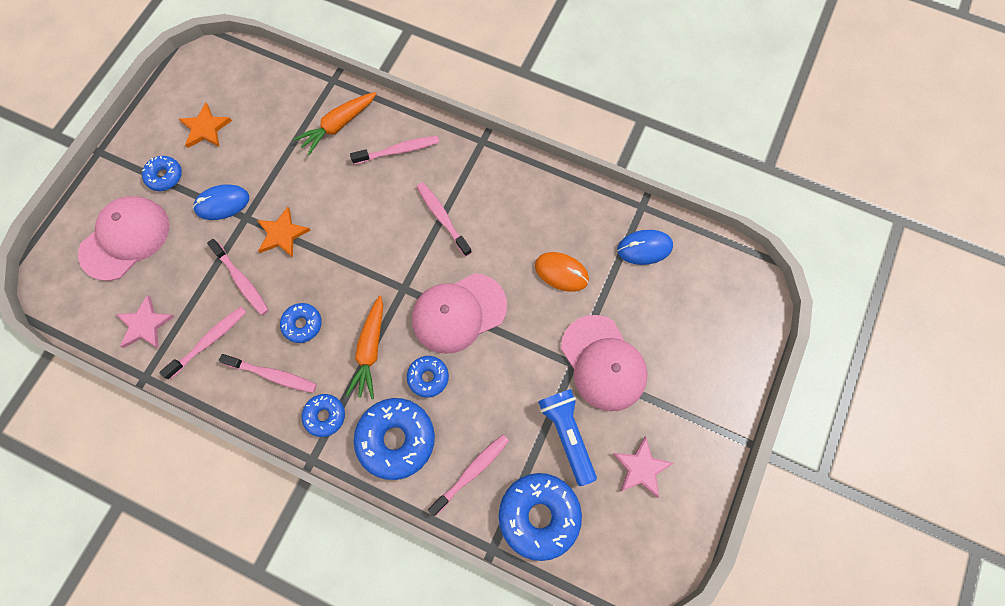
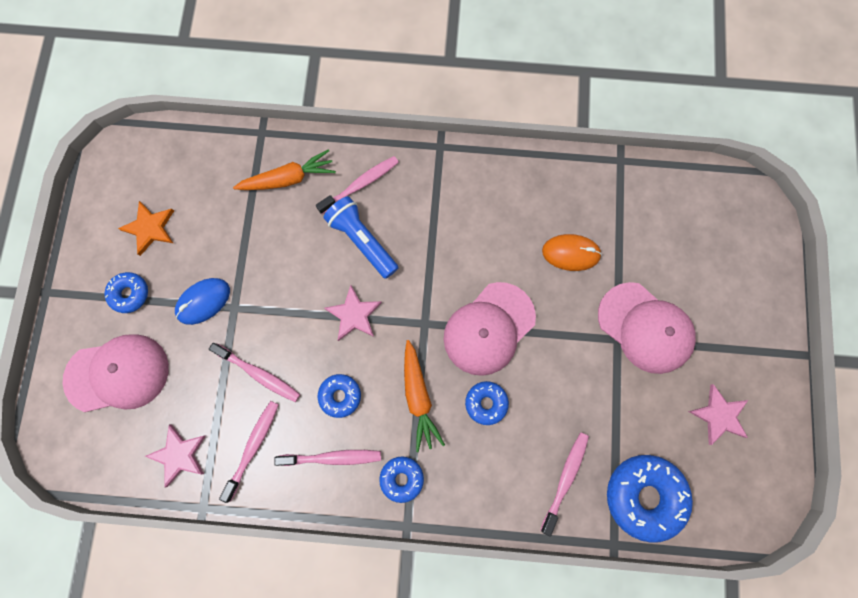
camera: 20 degrees left, 5 degrees up
pink cap [78,196,169,281] -> pink cap turned 60 degrees clockwise [63,334,169,412]
orange star [257,207,311,258] -> none
orange carrot [294,92,377,155] -> orange carrot turned 135 degrees counterclockwise [233,149,336,190]
blue donut [354,398,435,480] -> none
pink toothbrush [417,182,472,257] -> none
blue flashlight [538,389,597,486] -> blue flashlight moved to [323,196,398,279]
blue mouse [617,230,673,265] -> none
none -> pink star [324,285,382,341]

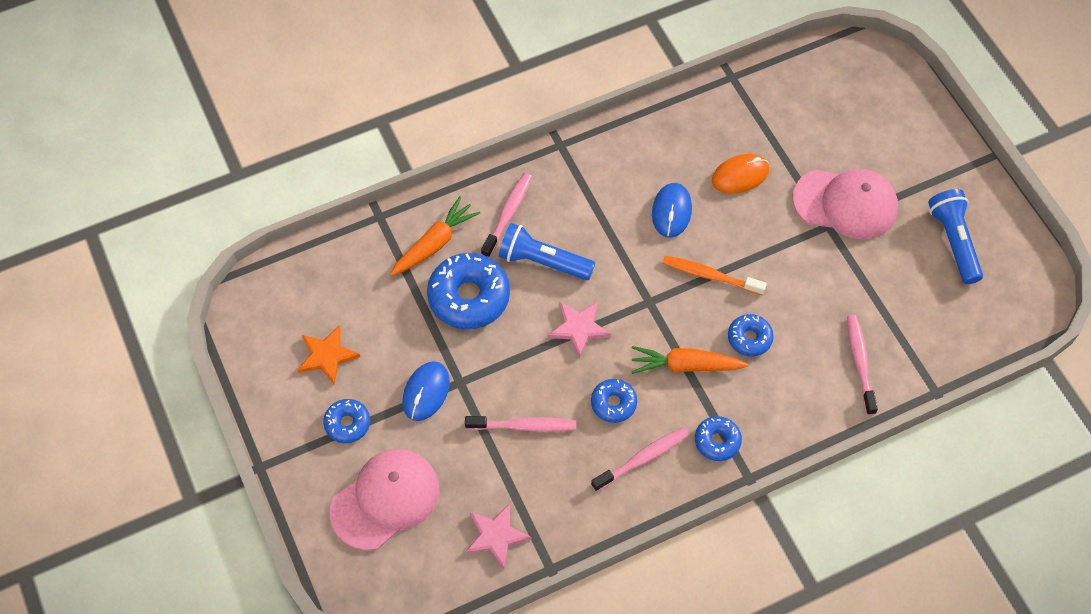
camera: 30 degrees left, 15 degrees down
pink toothbrush [219,401,279,503] -> none
orange carrot [404,340,445,452] -> orange carrot turned 135 degrees clockwise [632,346,749,374]
pink cap [444,282,536,376] -> orange toothbrush [663,256,767,295]
blue donut [607,455,693,543] -> blue donut moved to [427,253,510,329]
pink star [688,384,748,445] -> blue flashlight [928,189,983,284]
none -> blue mouse [652,183,692,238]

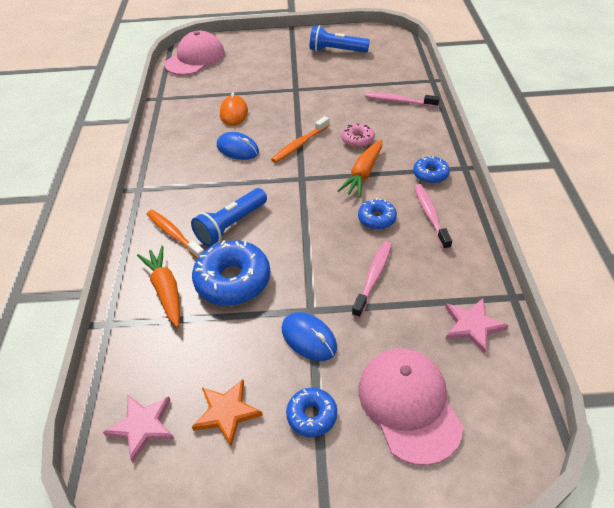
camera: 65 degrees left, 15 degrees down
pink toothbrush [481,173,532,258] -> orange toothbrush [147,210,204,259]
pink star [548,302,611,358] -> pink star moved to [103,395,174,463]
blue donut [728,314,774,357] -> pink donut [341,123,375,148]
pink cap [793,169,898,240] -> pink cap moved to [164,31,225,75]

